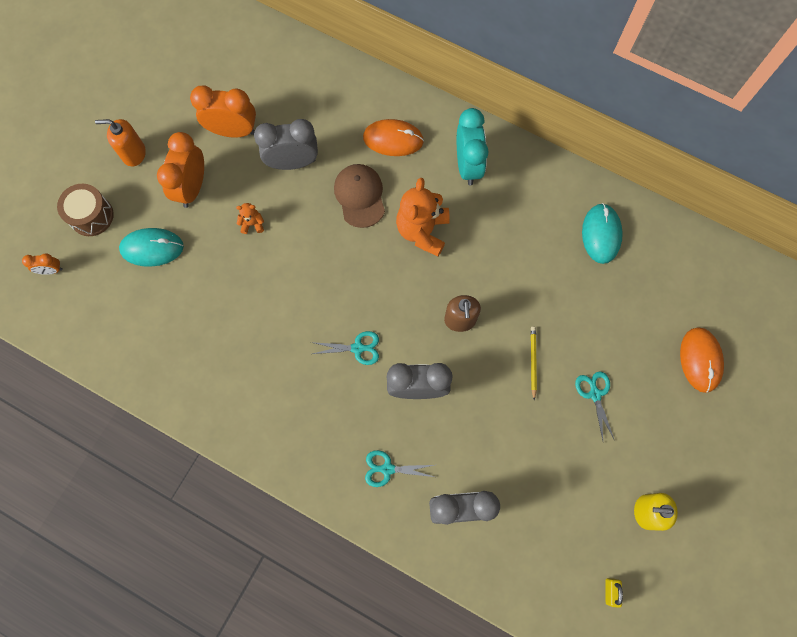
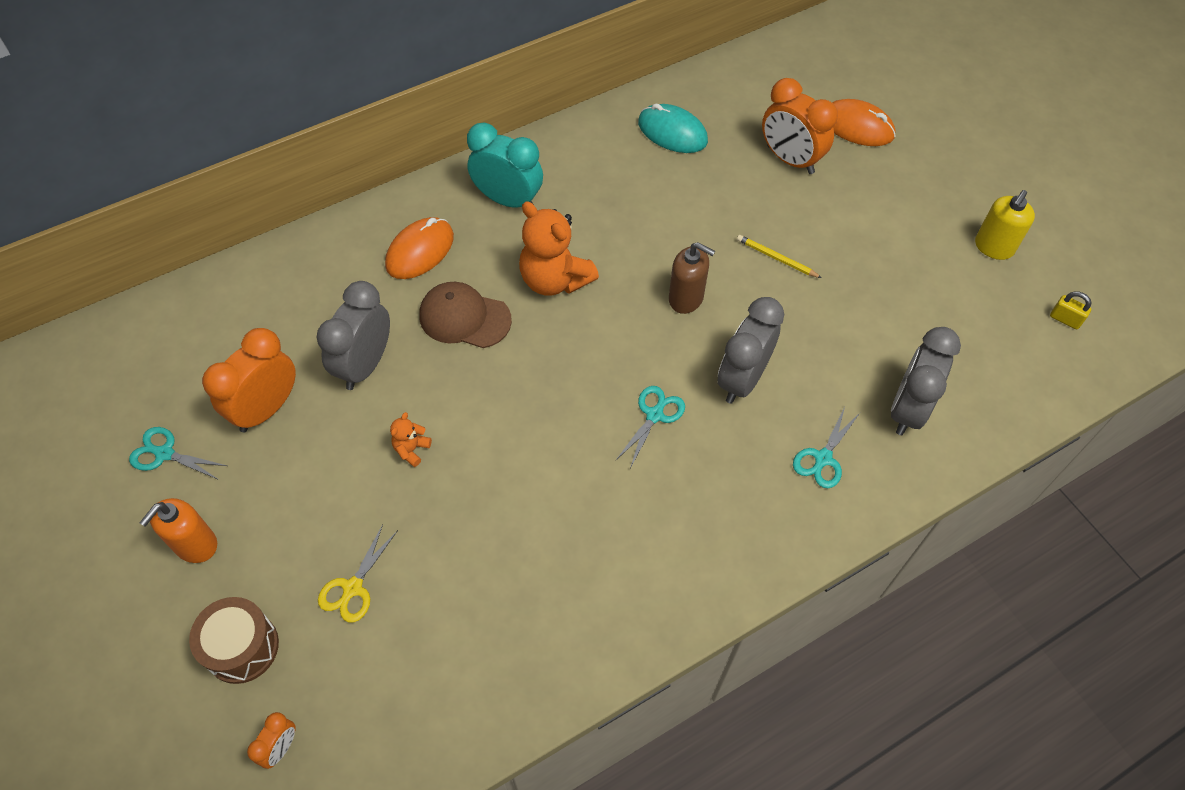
camera: 60 degrees left, 15 degrees down
turquoise mouse [119,228,184,267] -> yellow scissors [318,524,398,623]
orange clock [157,132,204,208] -> orange clock moved to [762,78,838,174]
turquoise scissors [575,371,614,440] -> turquoise scissors moved to [129,427,227,480]

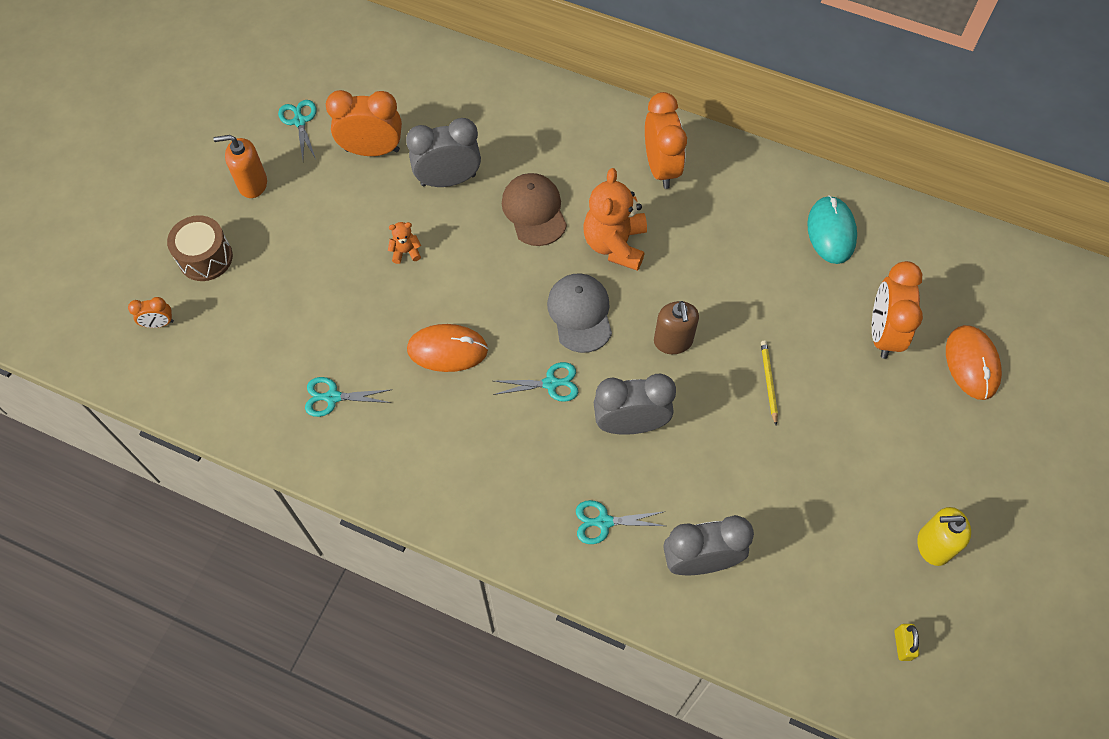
camera: 55 degrees right, 5 degrees up
yellow scissors [318,524,398,623] -> none
orange mouse [385,217,454,279] -> orange mouse moved to [407,324,488,372]
turquoise clock [467,123,543,208] -> orange clock [645,92,687,189]
none -> turquoise scissors [305,377,391,417]
none -> grey cap [547,273,612,353]

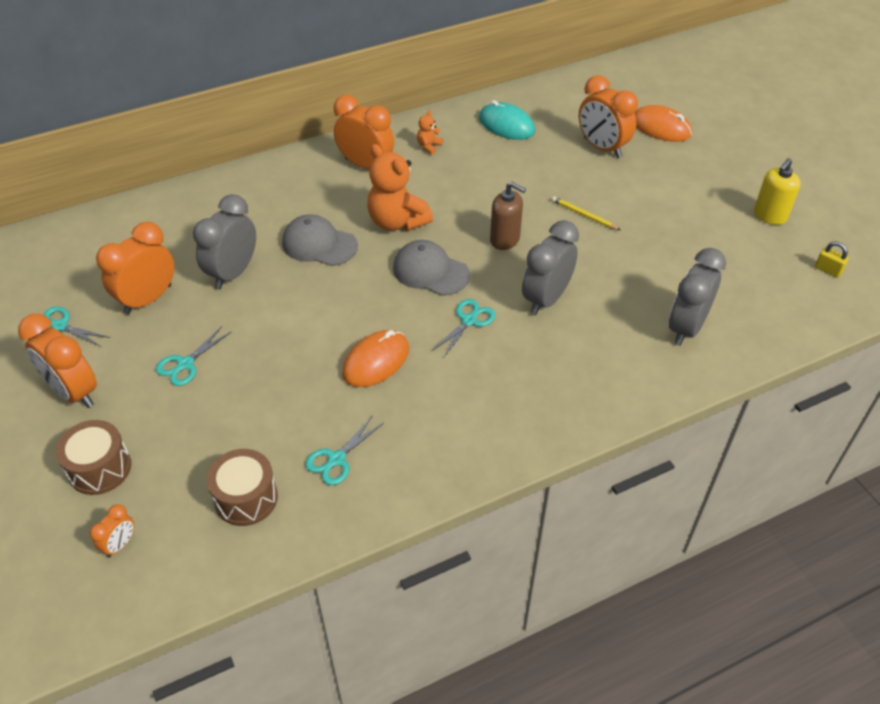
camera: 50 degrees left, 15 degrees down
orange soap dispenser [213,135,267,198] -> orange clock [18,314,97,408]
orange teddy bear [388,222,421,264] -> orange teddy bear moved to [417,110,443,155]
brown cap [502,173,567,246] -> grey cap [282,214,358,266]
turquoise scissors [576,500,666,544] -> turquoise scissors moved to [156,326,232,386]
none -> brown drum [207,449,278,526]

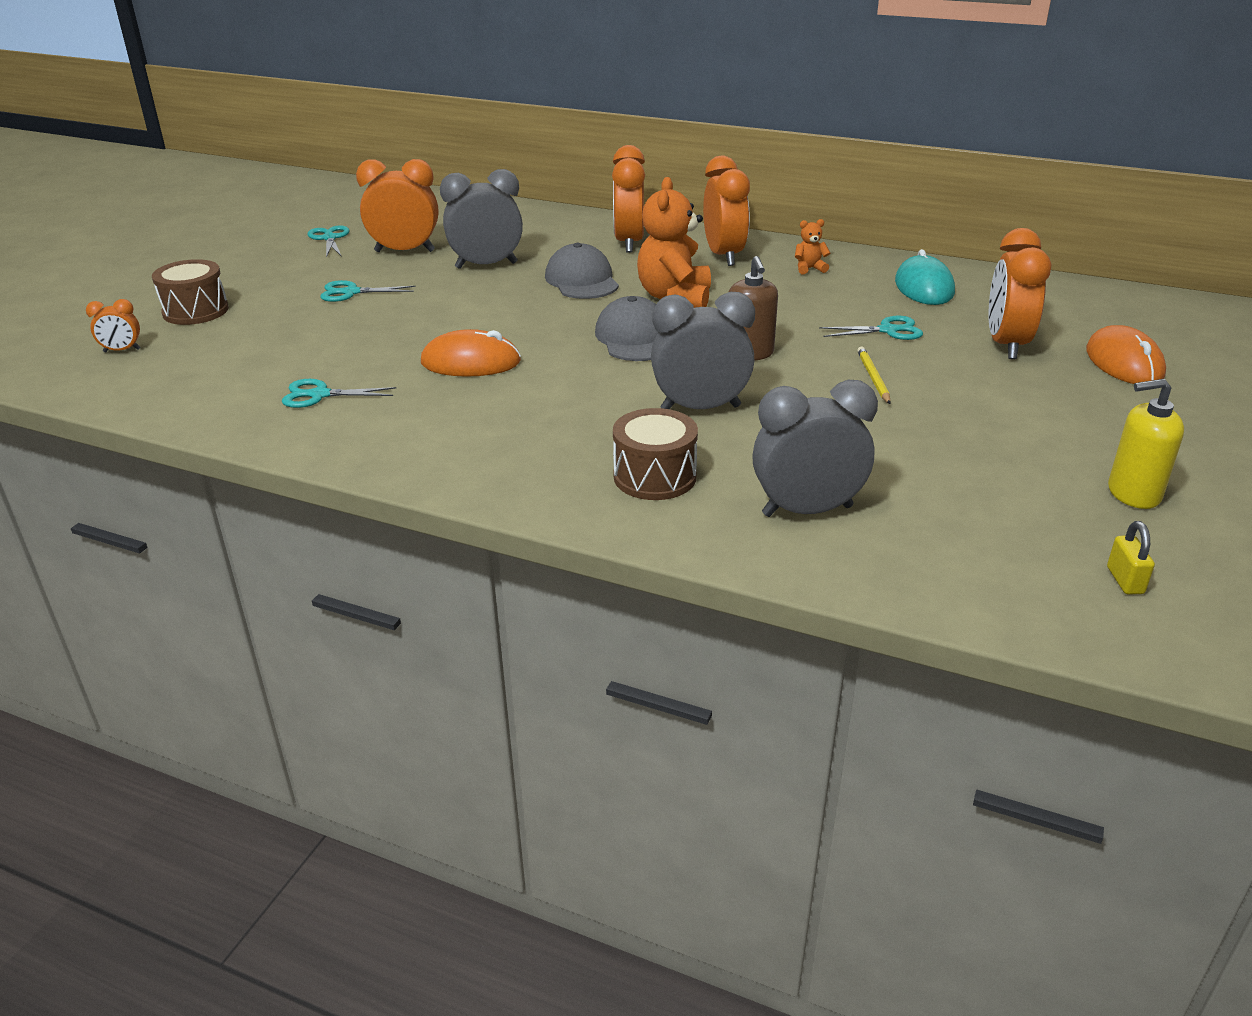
camera: 50 degrees right, 15 degrees down
orange clock [18,314,97,408] -> orange clock moved to [612,145,645,253]
brown drum [207,449,278,526] -> brown drum moved to [613,408,698,500]
turquoise scissors [432,299,496,357] -> turquoise scissors moved to [819,316,923,340]

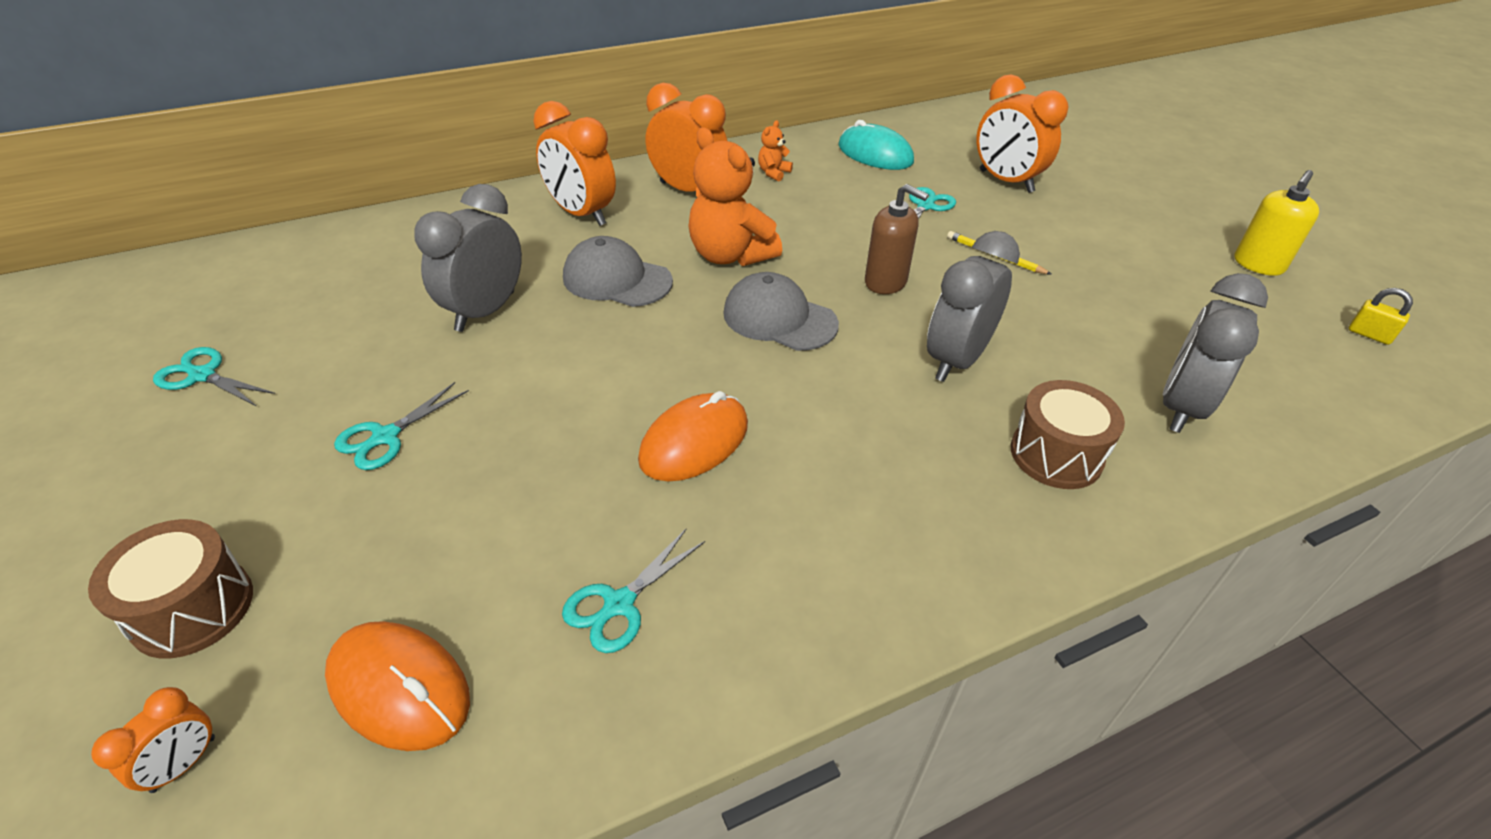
camera: 50 degrees left, 10 degrees up
orange clock [356,159,438,252] -> none
orange mouse [1086,325,1166,384] -> orange mouse moved to [325,621,470,751]

